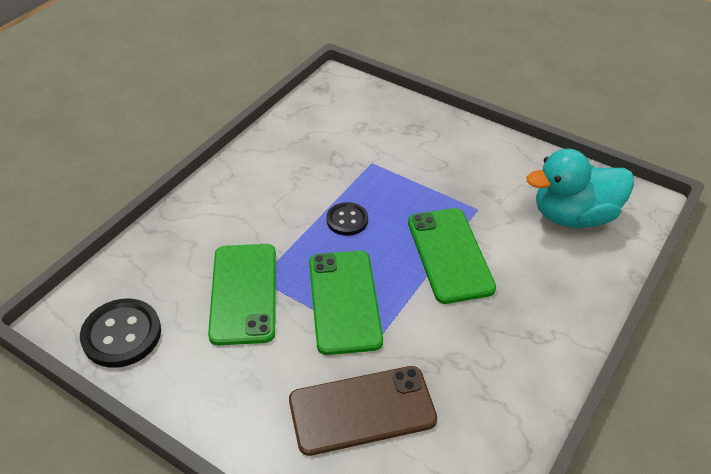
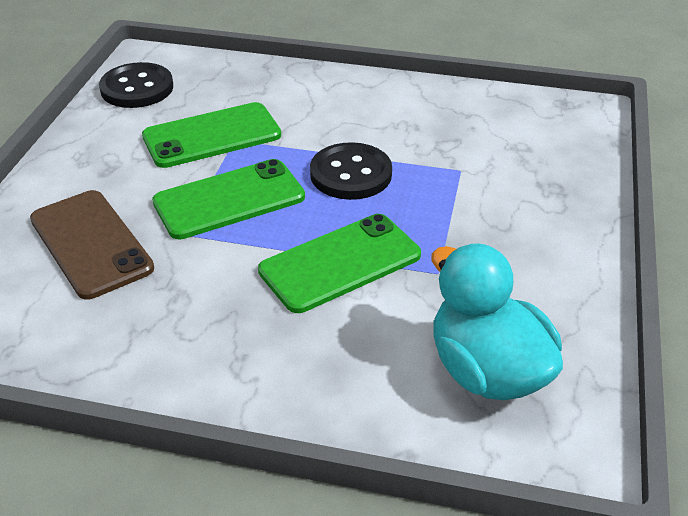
camera: 70 degrees right, 5 degrees down
black button [326,202,368,236] -> black button [310,142,392,200], size x1.61

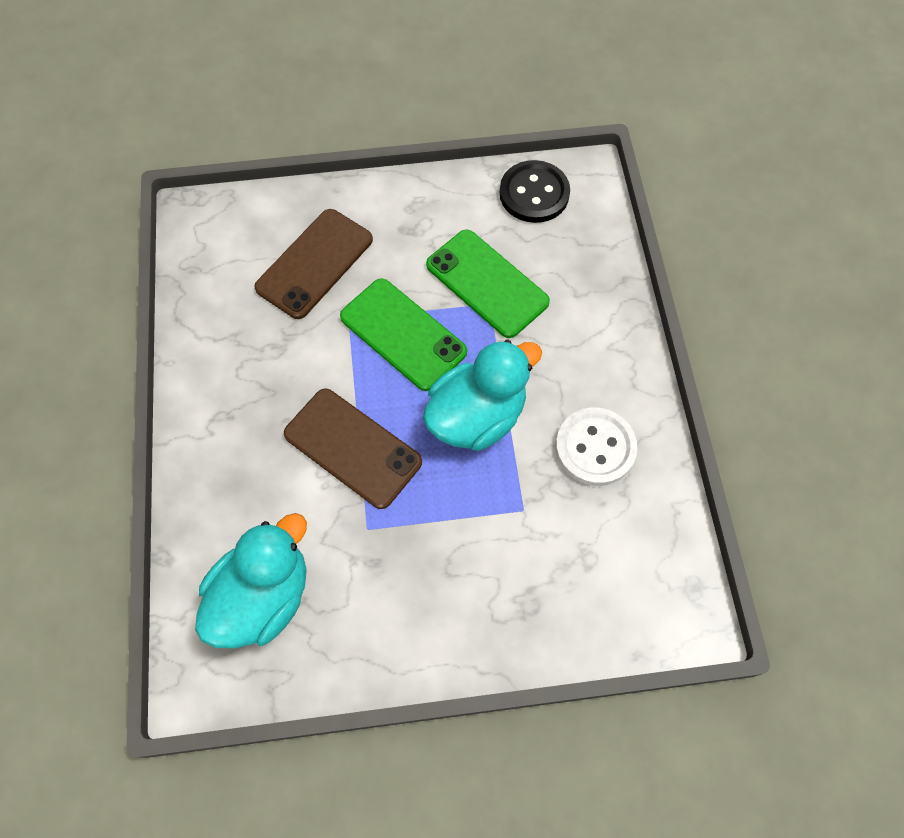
camera: 70 degrees right, 25 degrees up
green phone [258,214,421,313] -> brown phone [284,389,422,509]
black button [310,142,392,200] -> turquoise duck [423,340,542,451]
none -> white button [555,408,637,486]

